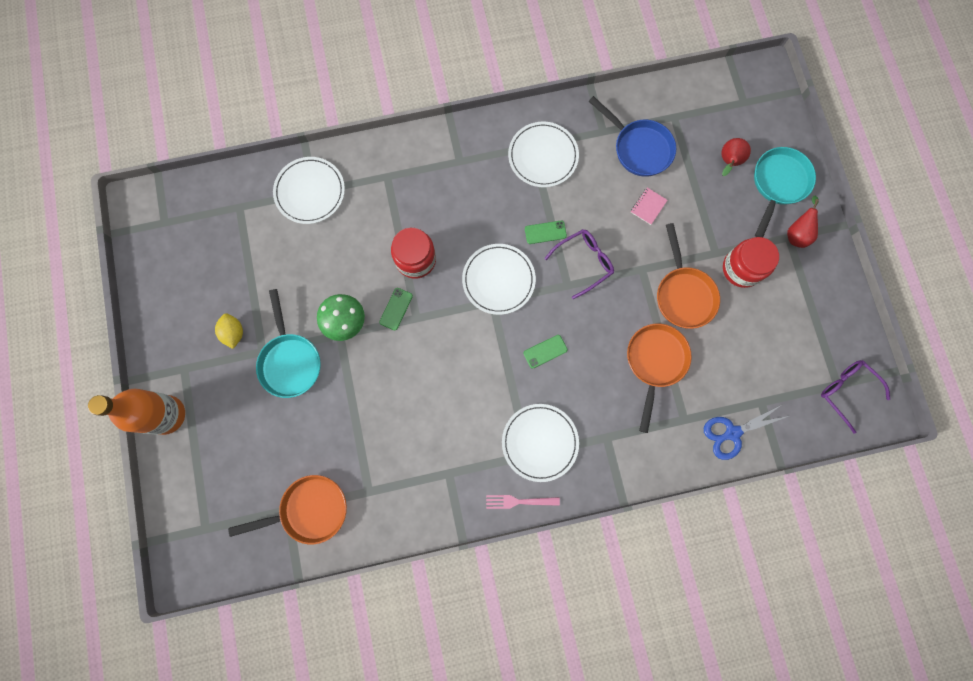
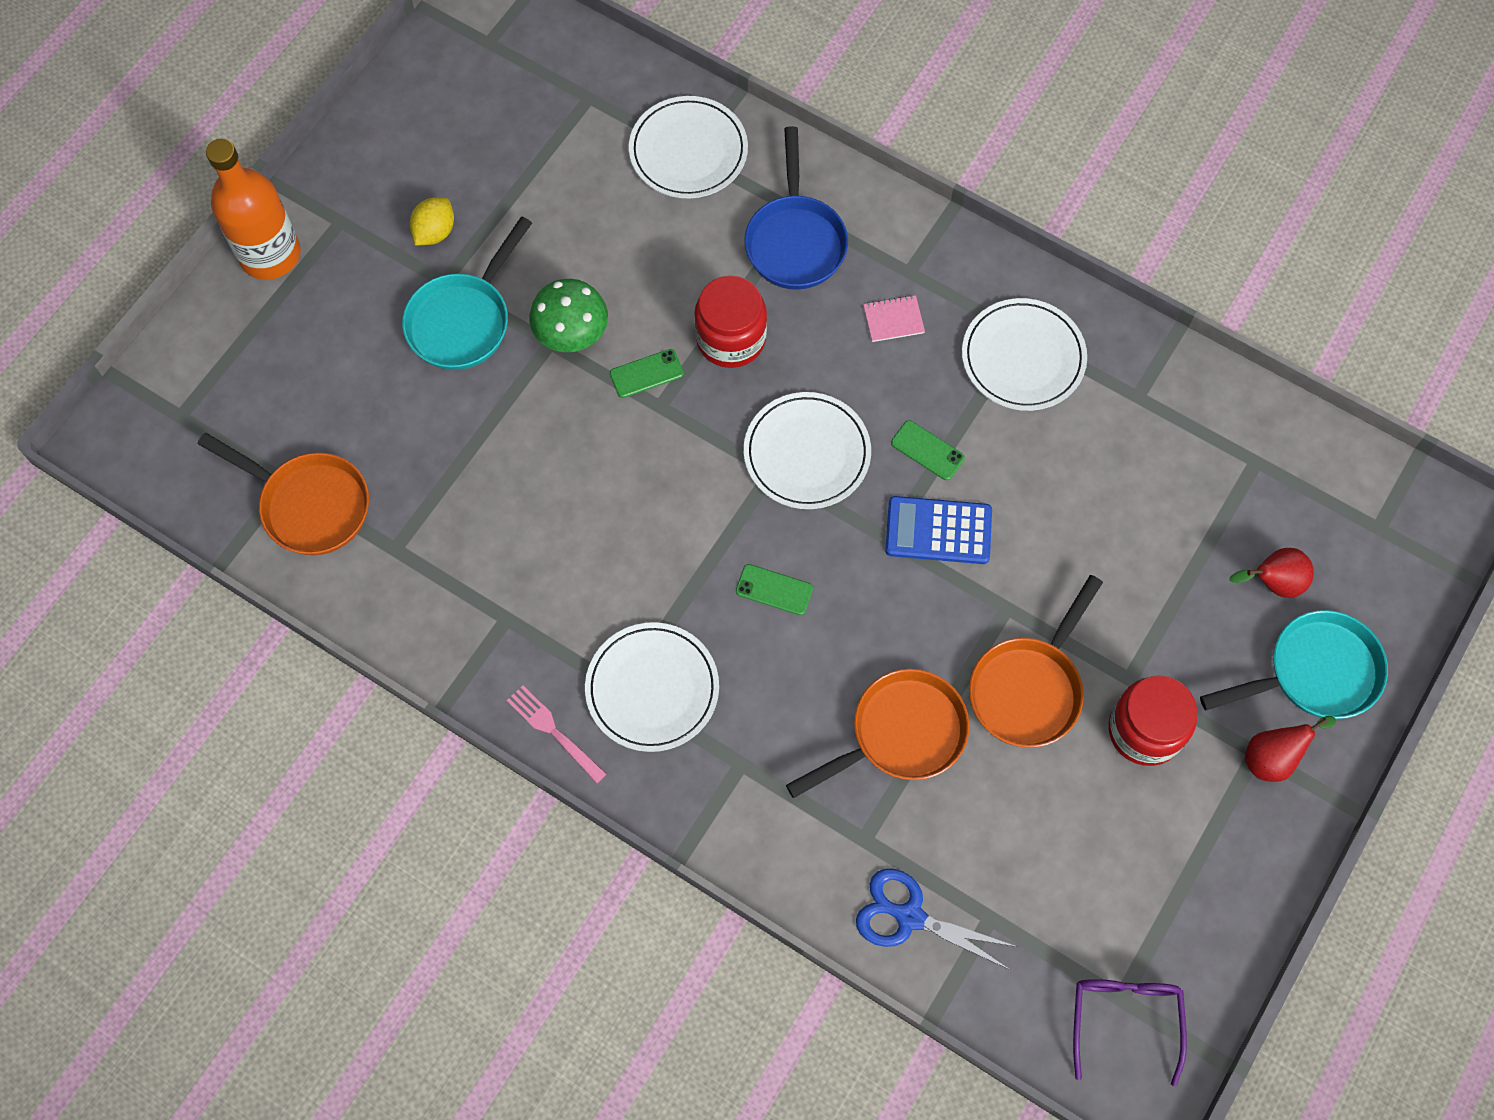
camera: 45 degrees right, 10 degrees down
purple glasses [544,229,614,299] -> blue calculator [885,496,992,564]
blue pan [589,96,676,177] -> blue pan moved to [744,126,848,290]
pink notebook [631,188,667,225] -> pink notebook moved to [863,295,925,342]

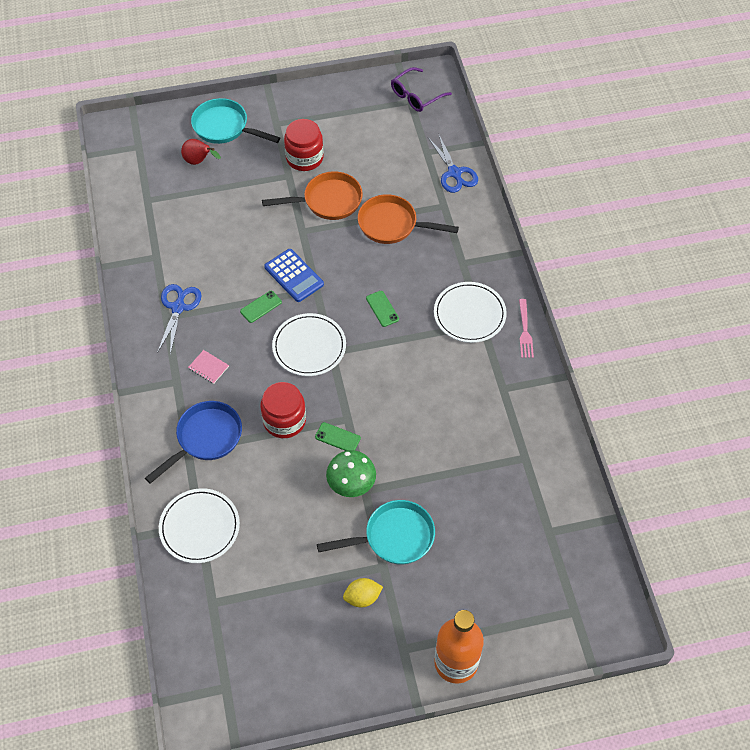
camera: 135 degrees left, 10 degrees down
orange pan [198,433,369,555] -> none
green phone [891,420,965,480] -> green phone turned 60 degrees clockwise [240,291,282,323]
white plate [962,298,1087,411] -> blue scissors [157,284,201,355]
red pear [1245,716,1336,782] -> none

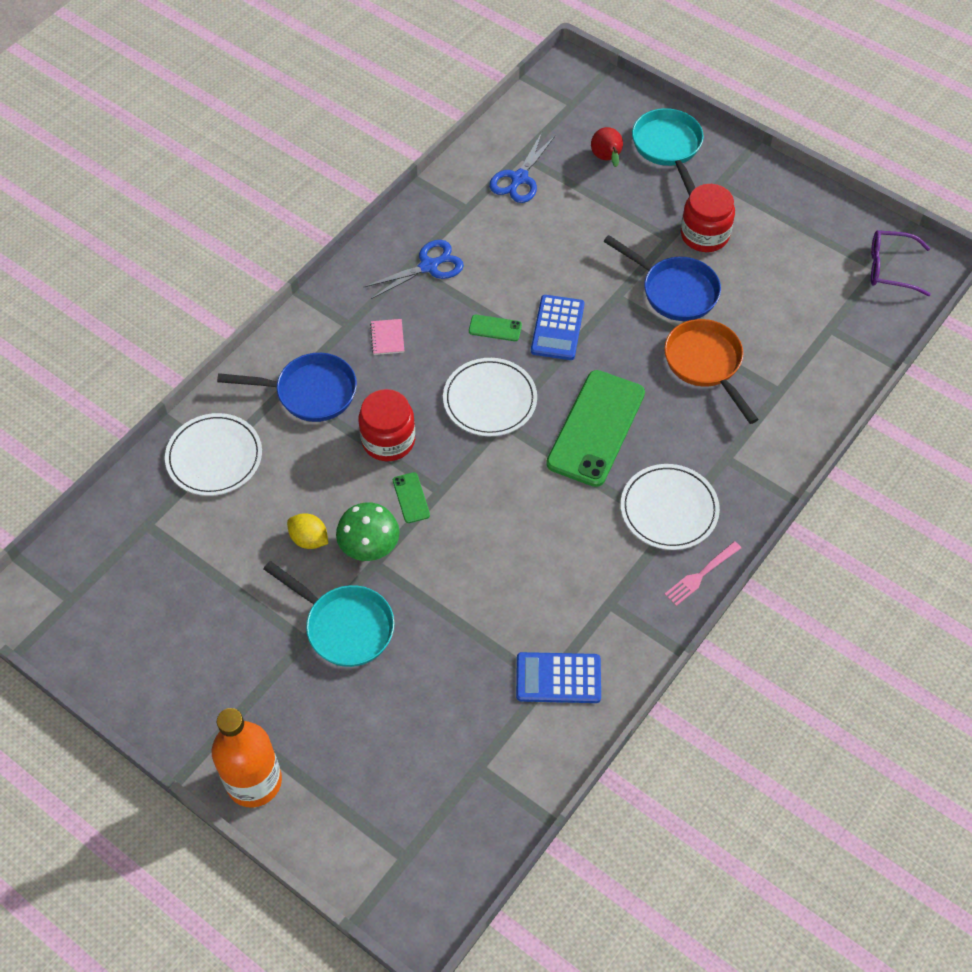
camera: 50 degrees right, 0 degrees up
orange pan [262,171,363,220] -> blue pan [603,235,721,321]
yellow lemon [343,578,383,607] -> yellow lemon moved to [287,513,328,549]
green phone [366,291,399,327] -> green phone [546,370,645,487], size x2.41
blue scissors [428,133,478,193] -> blue scissors moved to [489,132,556,203]
none -> blue calculator [516,652,601,703]

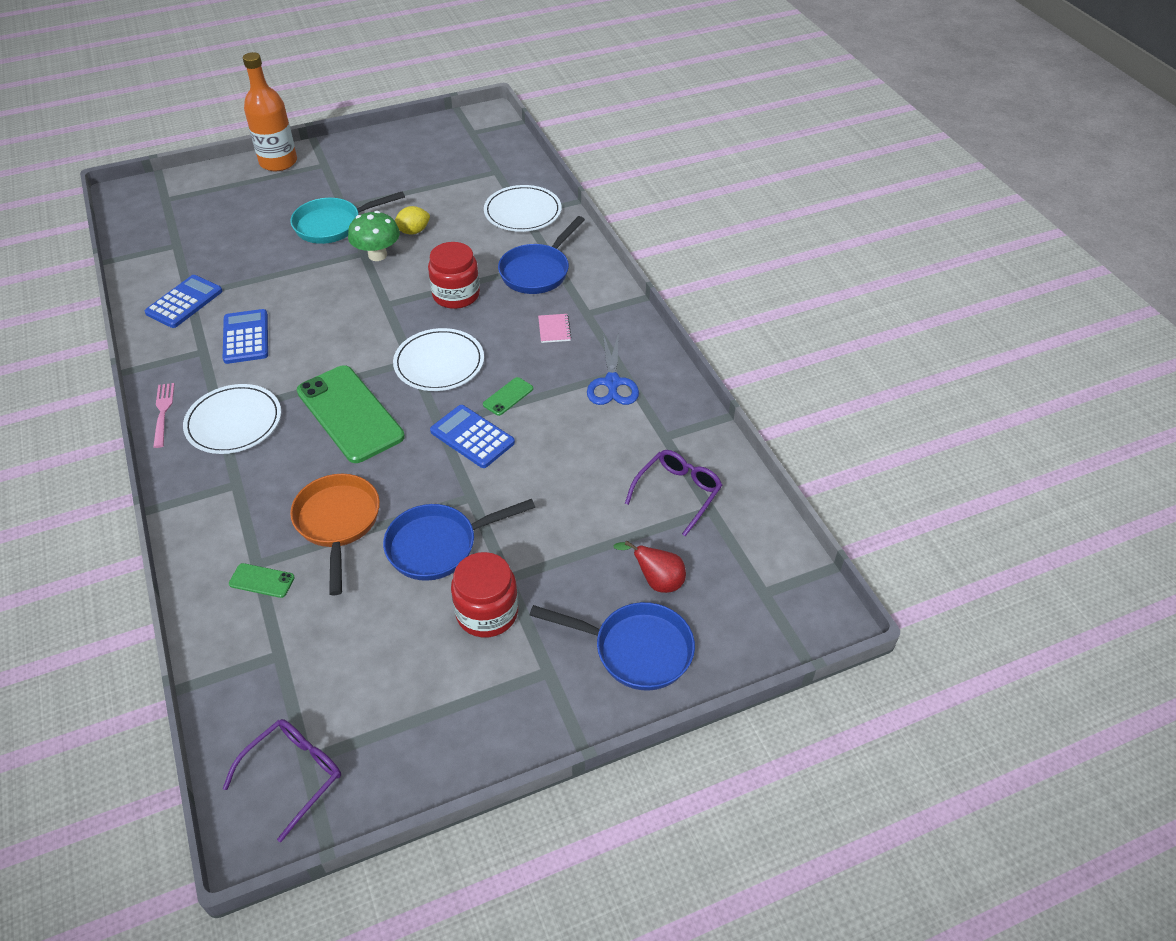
camera: 120 degrees right, 10 degrees down
pink notebook [370,319,404,355] -> pink notebook turned 60 degrees clockwise [538,314,572,343]
green phone [393,472,430,523] -> green phone moved to [229,563,295,598]
blue scissors [489,132,556,203] -> purple glasses [625,450,722,536]
turquoise pan [632,108,704,196] -> blue pan [529,602,695,691]
orange pan [664,319,759,424] -> orange pan turned 105 degrees counterclockwise [290,474,380,596]
none -> blue calculator [223,309,268,364]

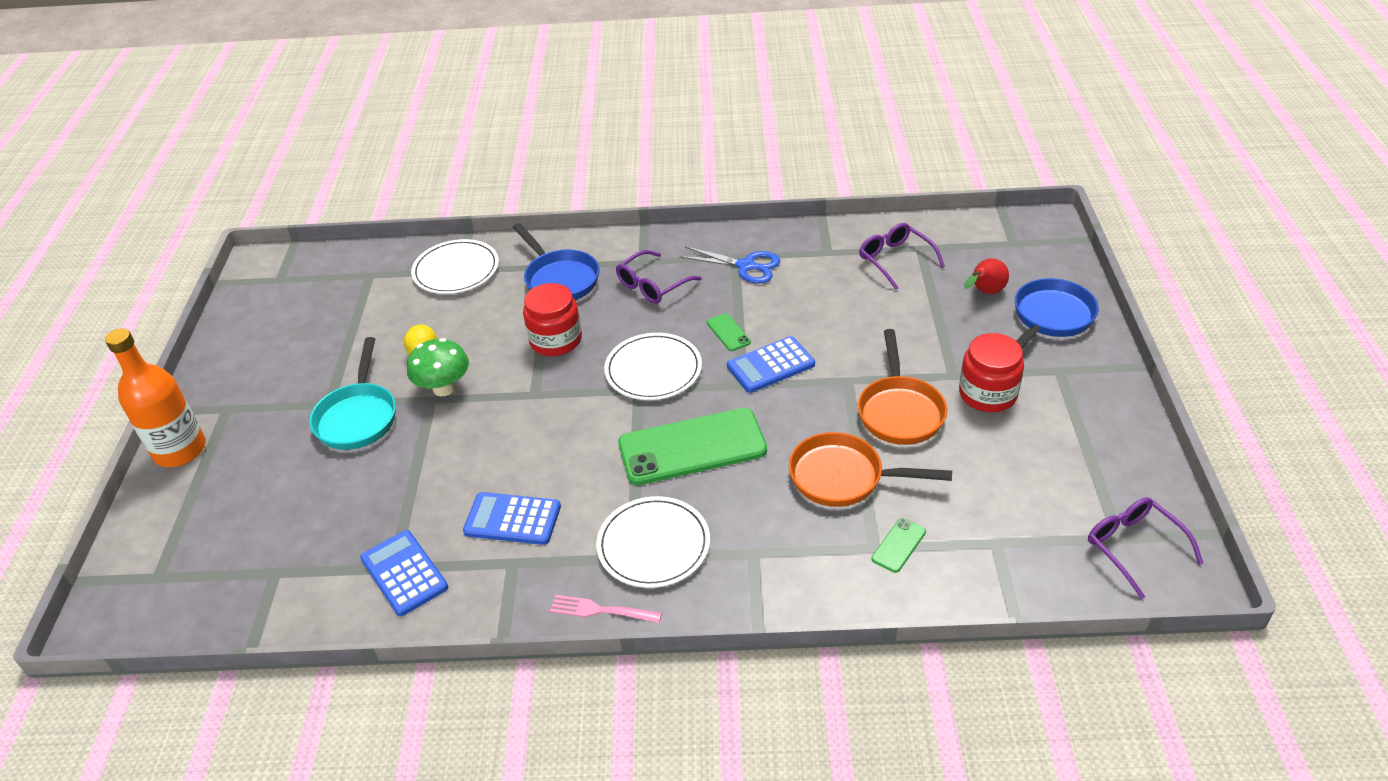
camera: 65 degrees left, 5 degrees down
blue pan [383,499,535,581] -> orange pan [858,329,947,445]
pink notebook [538,314,572,343] -> purple glasses [616,250,702,304]

